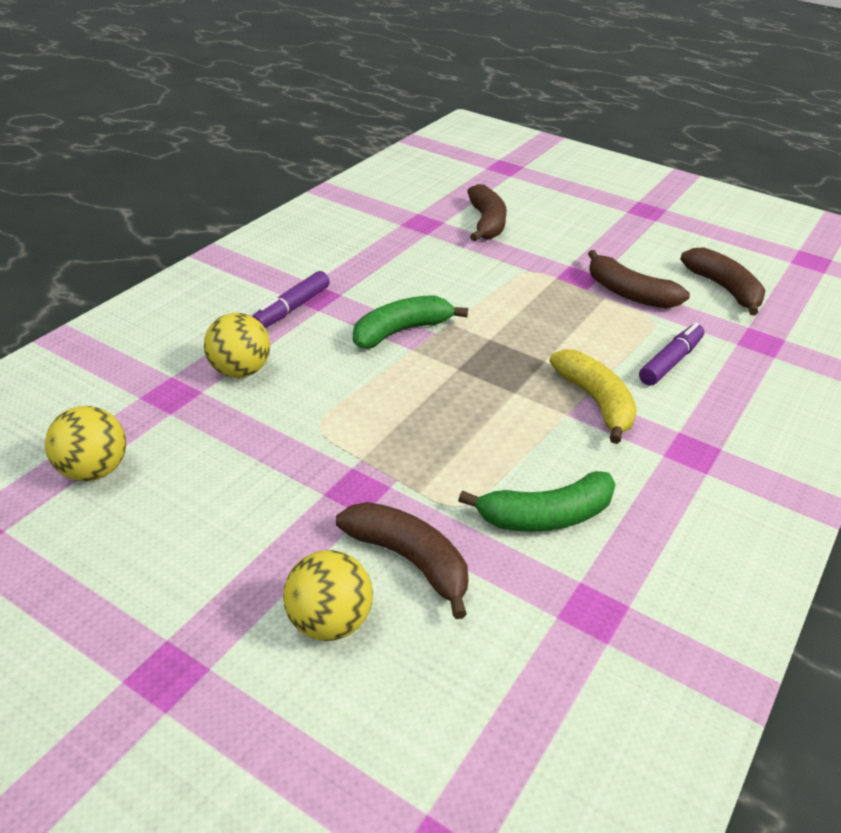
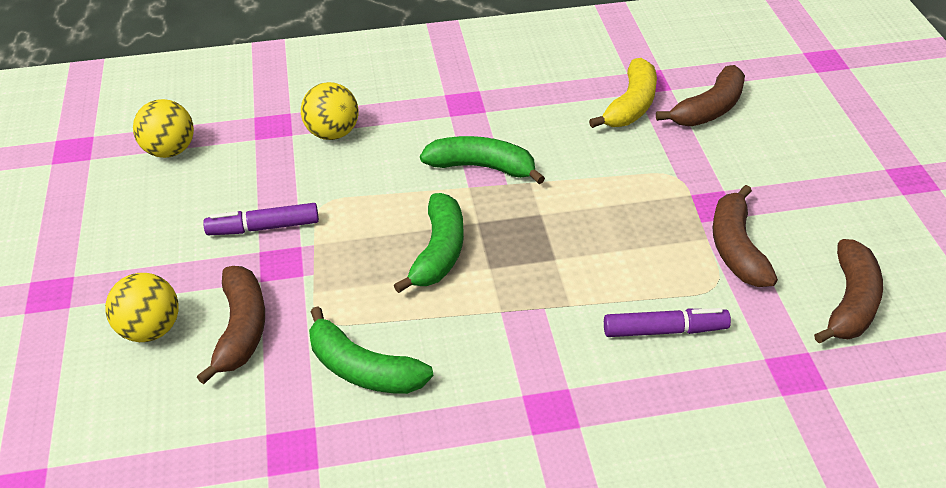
camera: 50 degrees right, 5 degrees up
purple marker [252,271,330,328] -> purple marker moved to [203,203,319,235]
yellow banana [550,349,637,444] -> yellow banana moved to [589,58,657,128]
none -> green banana [394,193,464,293]

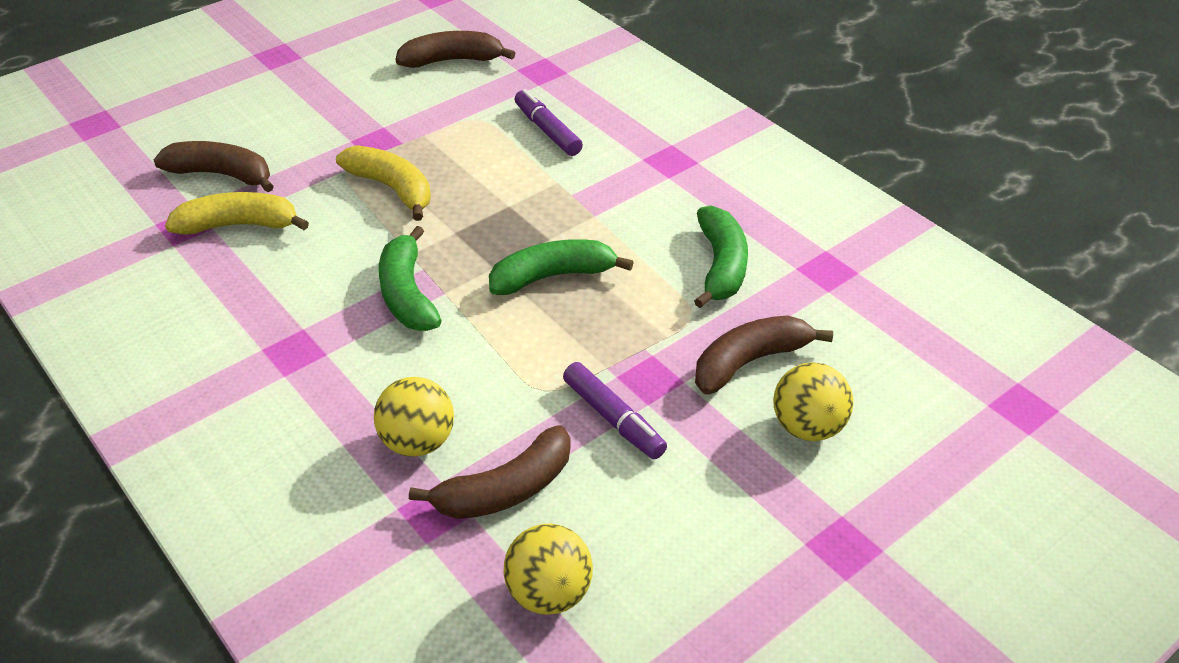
camera: 120 degrees left, 0 degrees up
brown banana [713,185,778,287] -> brown banana moved to [409,425,571,519]
none -> yellow banana [336,145,431,221]

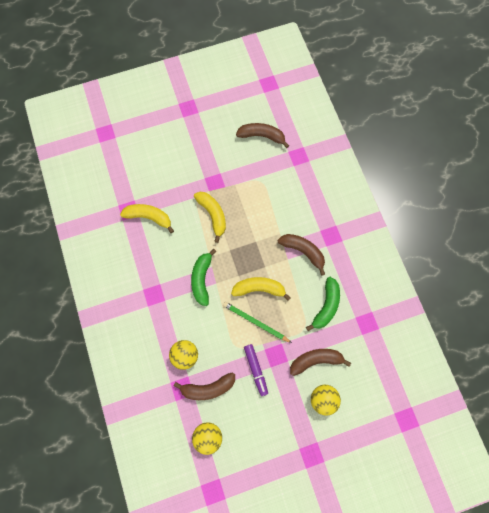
camera: 20 degrees right, 30 degrees up
brown banana [154,141,274,192] -> brown banana moved to [278,234,325,276]
green banana [489,239,634,295] -> yellow banana [231,277,291,301]
purple marker [515,89,583,156] -> none
none -> green pencil [223,302,292,343]

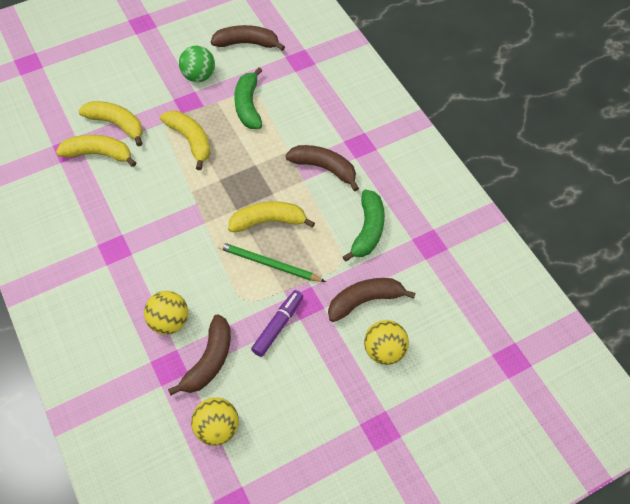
camera: 10 degrees left, 15 degrees down
brown banana [173,372,235,400] -> brown banana turned 45 degrees counterclockwise [168,314,231,396]
green banana [191,249,217,306] -> green banana moved to [234,67,262,129]
purple marker [244,344,268,396] -> purple marker turned 120 degrees counterclockwise [251,290,303,357]
none -> yellow banana [78,101,143,146]
none -> green ball [179,46,215,82]

